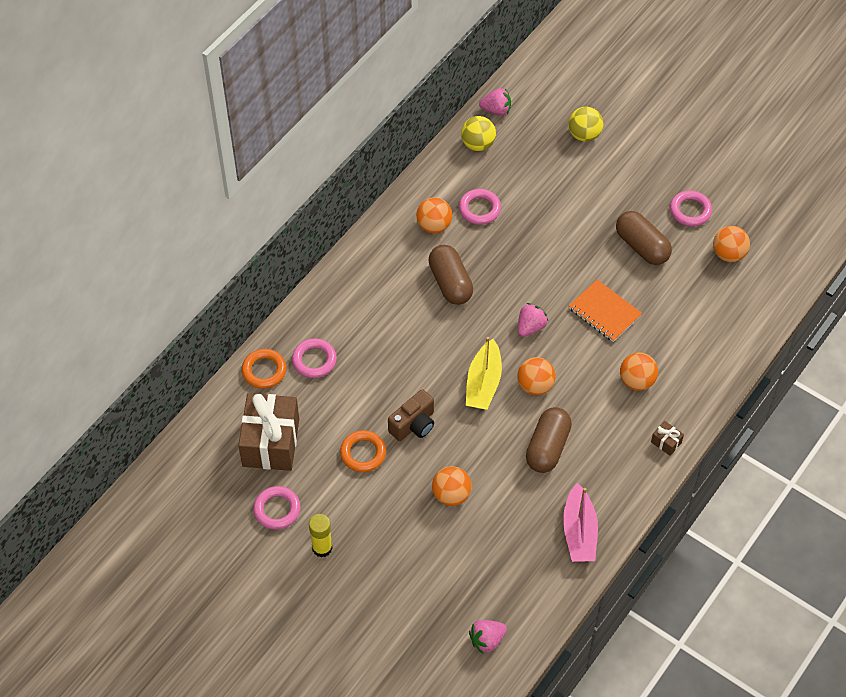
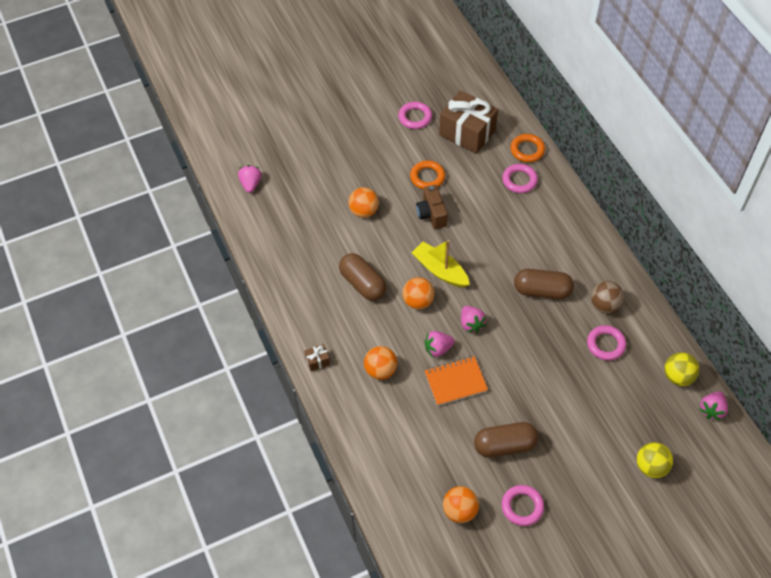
camera: 120 degrees right, 0 degrees up
yellow glue stick [309,514,333,558] -> none
orange ball [416,197,452,234] -> brown ball [591,281,624,313]
pink boat [563,483,598,562] -> none
none -> pink strawberry [424,331,455,358]

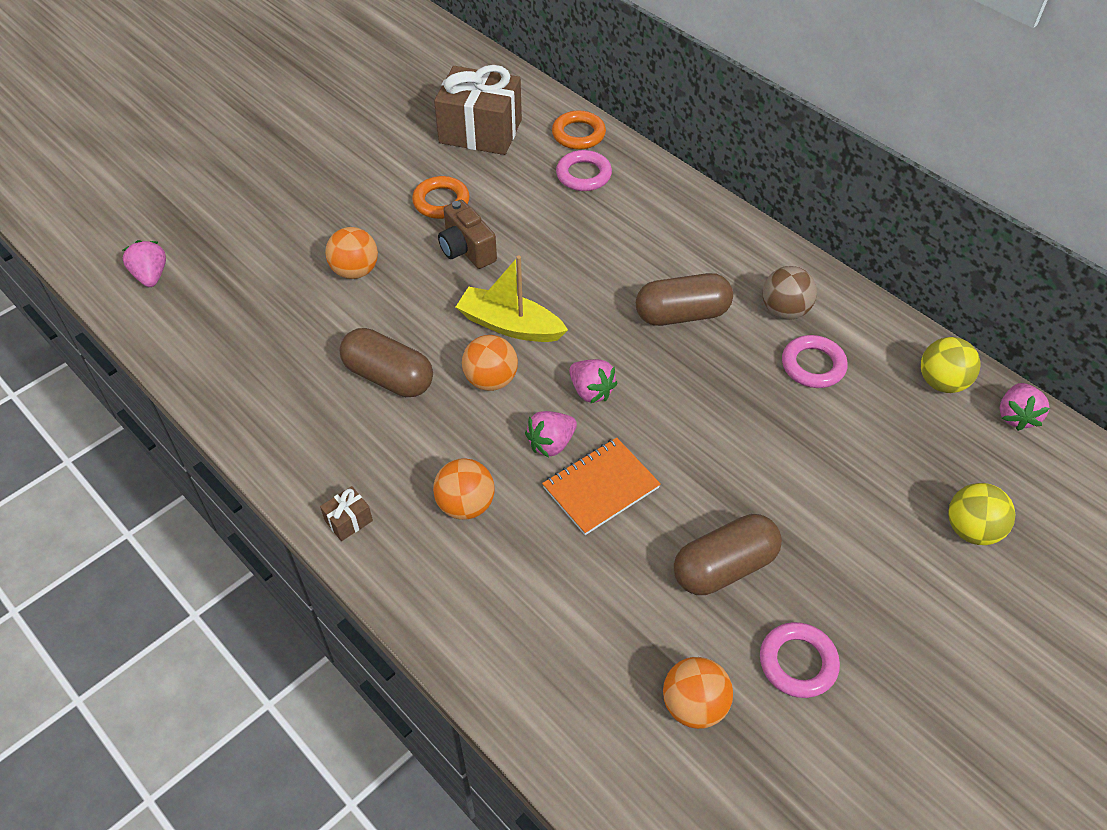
camera: 20 degrees left, 5 degrees down
pink ring [398,102,432,129] -> none

